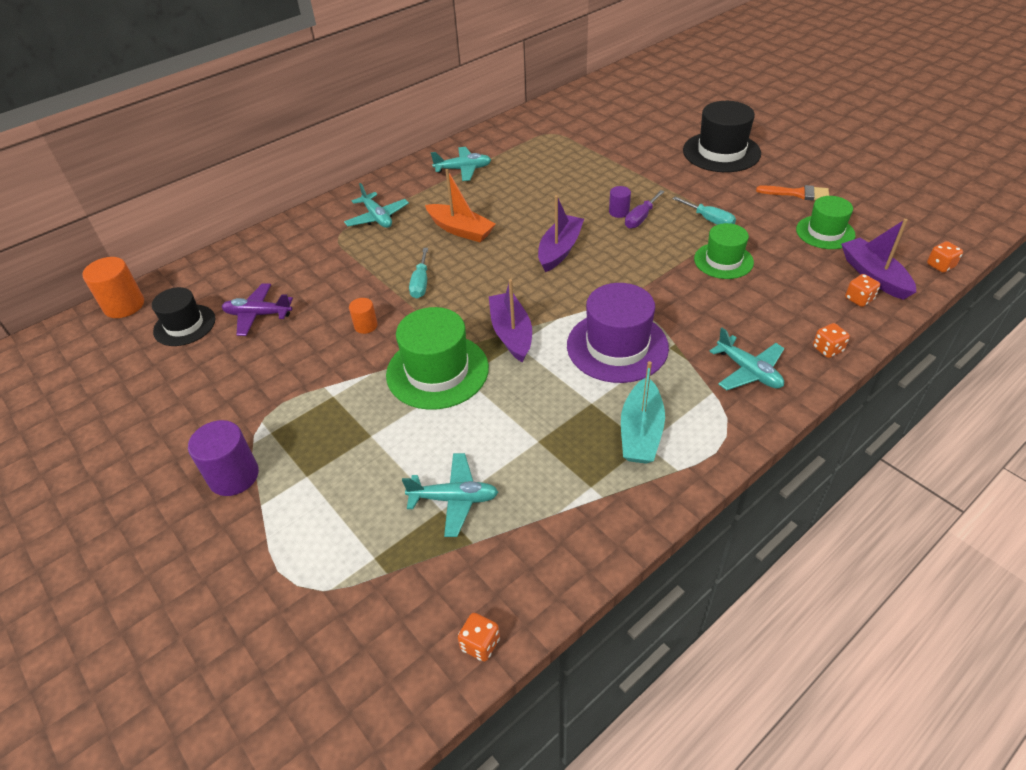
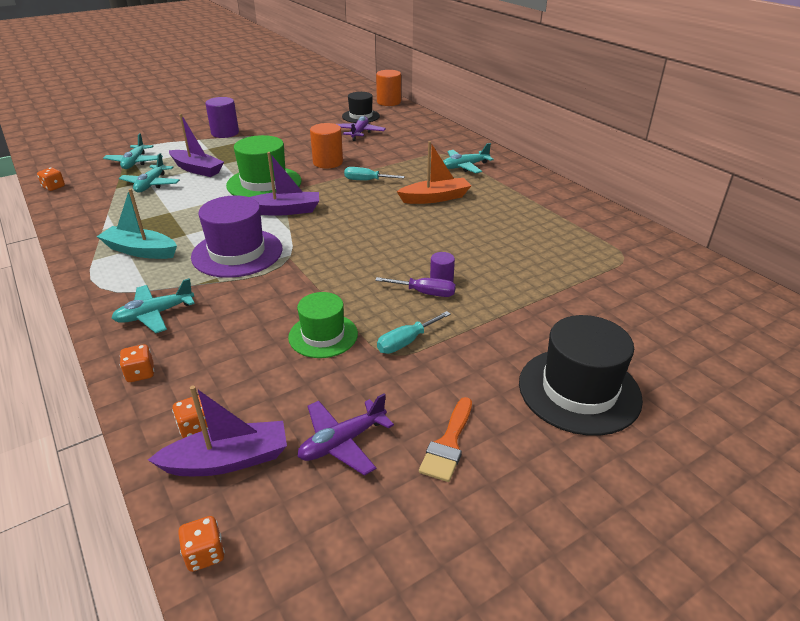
camera: 95 degrees right, 10 degrees down
orange cylinder [349,298,378,334] -> orange cylinder [310,123,343,168], size x1.78
orange boat [425,169,496,242] -> orange boat turned 150 degrees counterclockwise [396,141,471,204]
turquoise plane [431,147,491,181] -> turquoise plane moved to [103,133,163,169]
purple boat [538,195,584,272] -> purple boat moved to [169,114,224,177]
purple screwdriver [625,190,665,229] -> purple screwdriver turned 150 degrees clockwise [375,277,456,297]
green hat [796,196,856,249] -> purple plane [297,393,394,476]

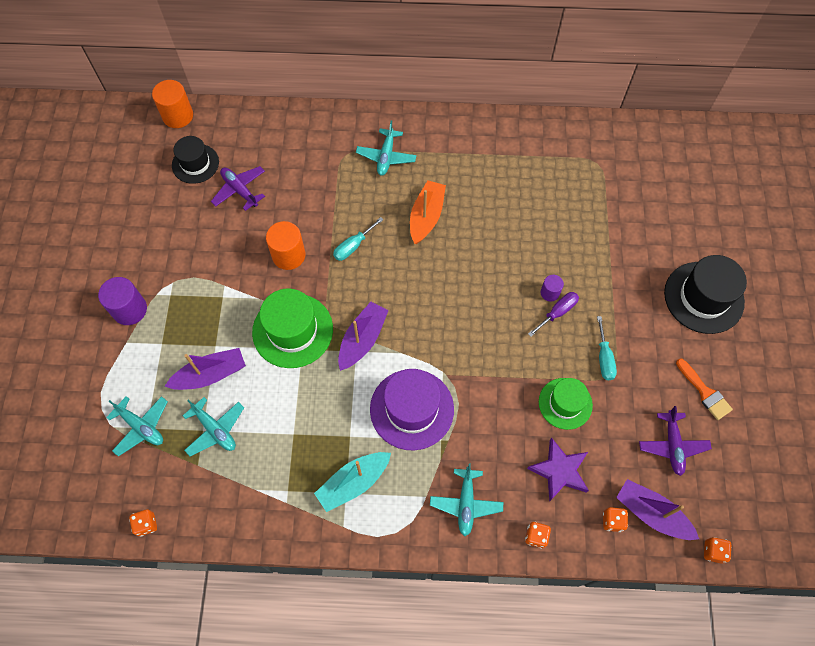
camera: 55 degrees left, 30 degrees up
purple boat [148,386,287,476] -> purple boat turned 75 degrees counterclockwise [616,479,699,540]
none -> purple star [527,438,589,502]

